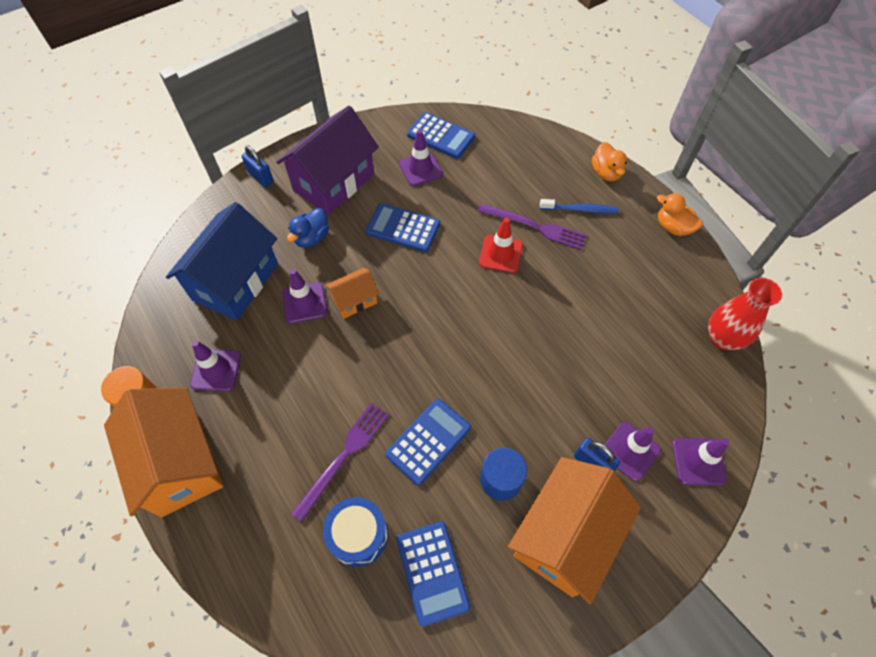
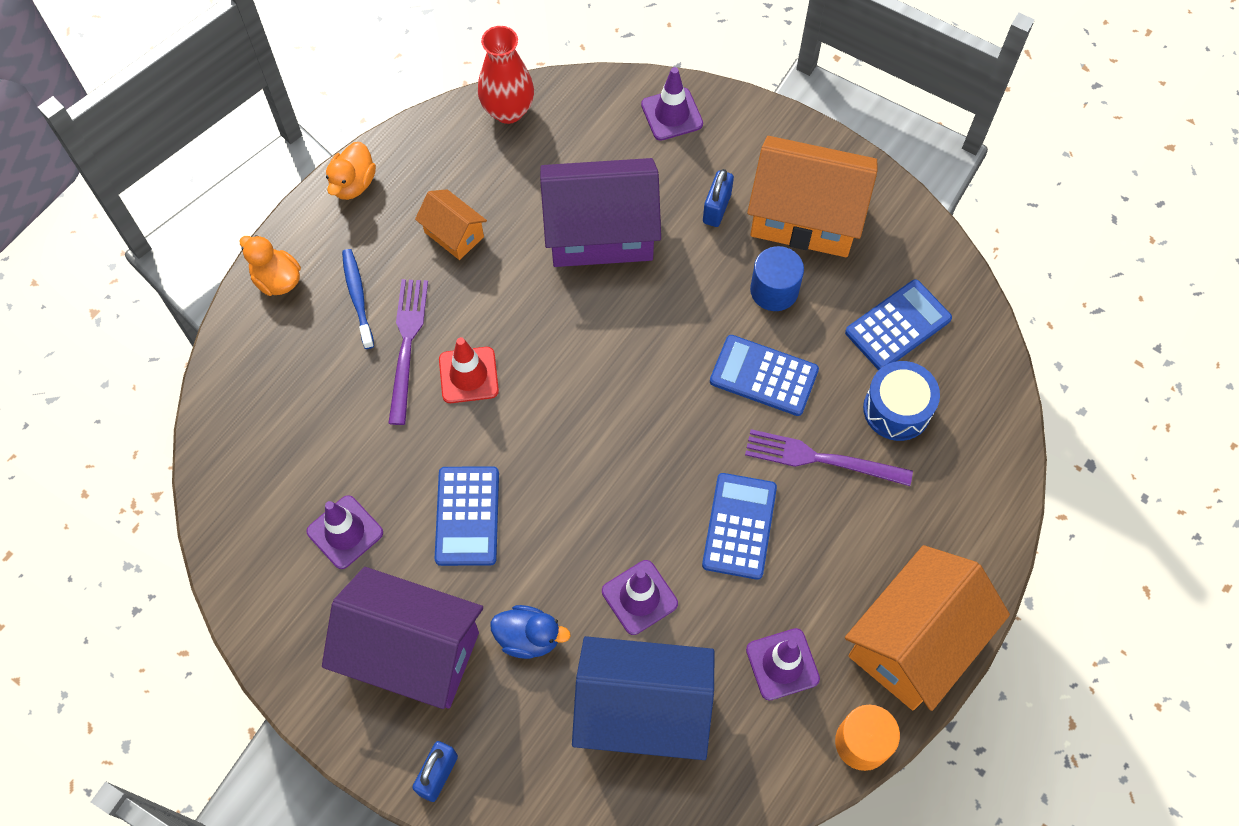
camera: 110 degrees left, 5 degrees up
orange house [325,268,379,319] -> orange house moved to [415,189,487,260]
blue calculator [407,112,475,159] -> blue calculator moved to [702,473,777,580]
orange duck [592,142,627,181] -> orange duck turned 105 degrees counterclockwise [239,235,301,296]
purple traffic cone [605,422,661,481] -> none
none -> purple house [540,158,661,267]

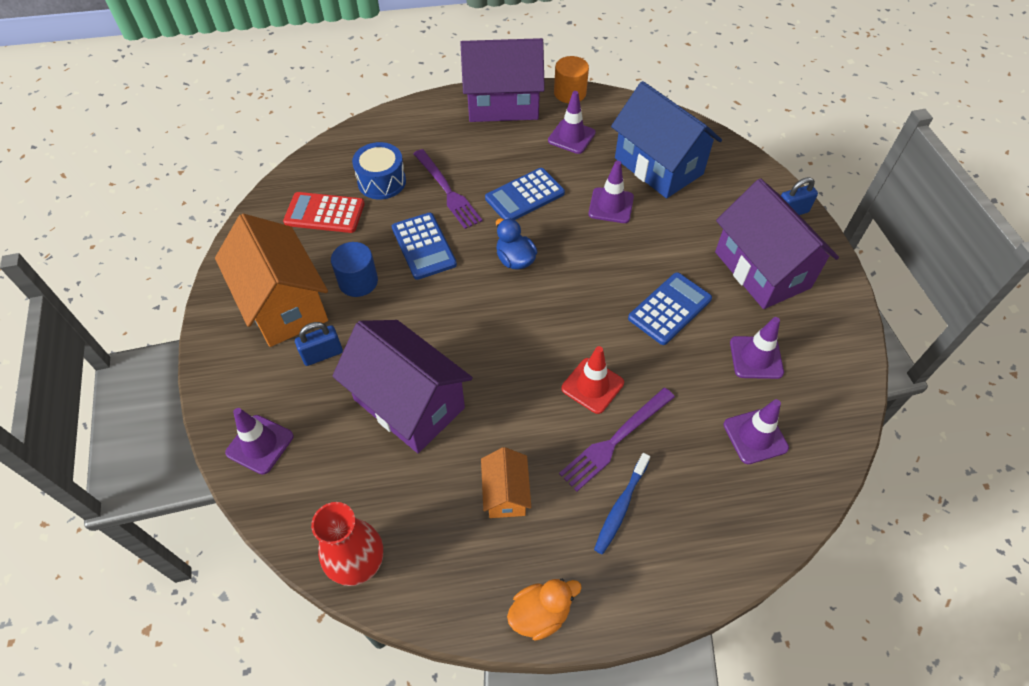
camera: 135 degrees left, 10 degrees down
orange duck [239,235,301,296] -> none
blue duck [490,605,571,659] -> blue duck moved to [496,218,537,270]
blue calculator [845,279,952,370] -> red calculator [283,192,365,233]
orange house [845,545,1010,711] -> purple house [460,38,545,122]
none -> purple traffic cone [724,399,789,464]

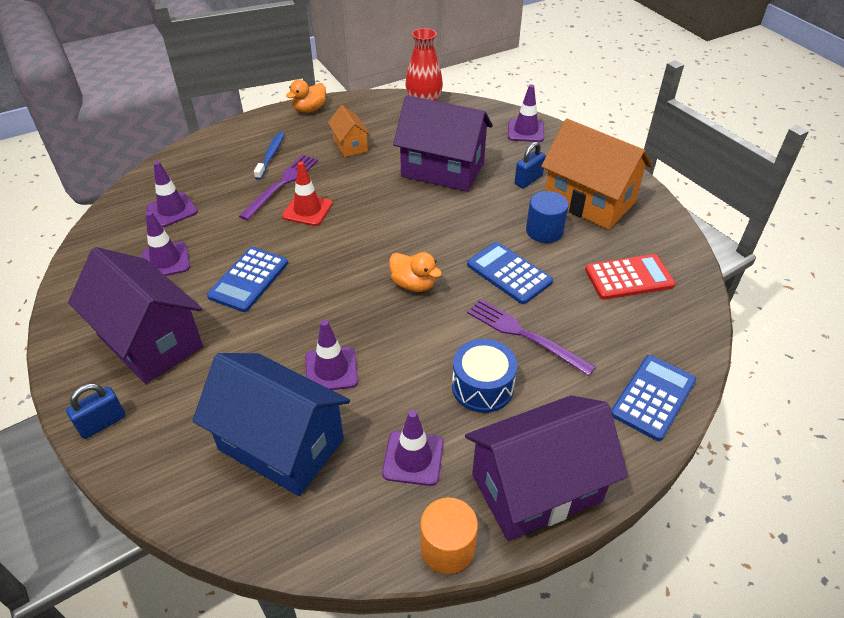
camera: 160 degrees right, 10 degrees down
blue drum [352,142,406,199] -> blue drum moved to [452,339,517,413]
blue calculator [485,168,565,220] -> blue calculator moved to [611,355,696,441]
blue duck [496,218,537,270] -> orange duck [389,252,442,292]

